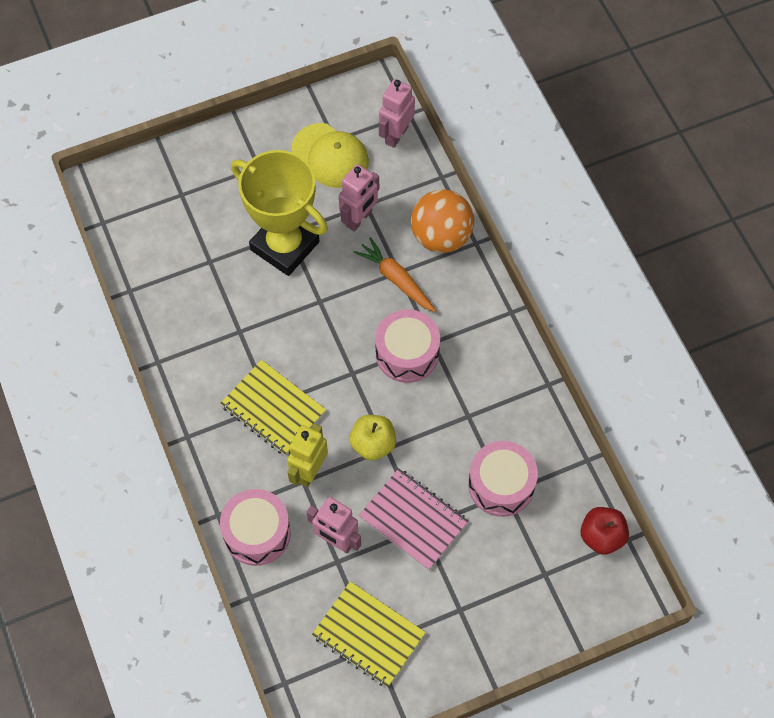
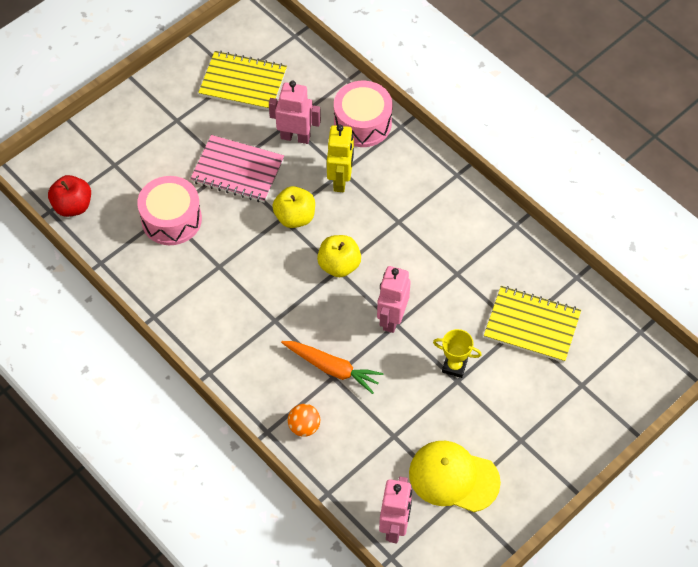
camera: 160 degrees right, 5 degrees down
yellow notebook [220,360,326,456] -> yellow notebook moved to [484,286,581,362]
yellow trophy [231,150,328,276] -> yellow trophy [433,329,482,378], size x0.41
pink robot [339,164,379,231] -> pink robot moved to [377,266,411,333]
pink drum [375,309,440,383] -> none
orange ball [411,189,474,253] -> orange ball [288,404,320,437], size x0.49
none -> yellow apple [317,235,361,277]

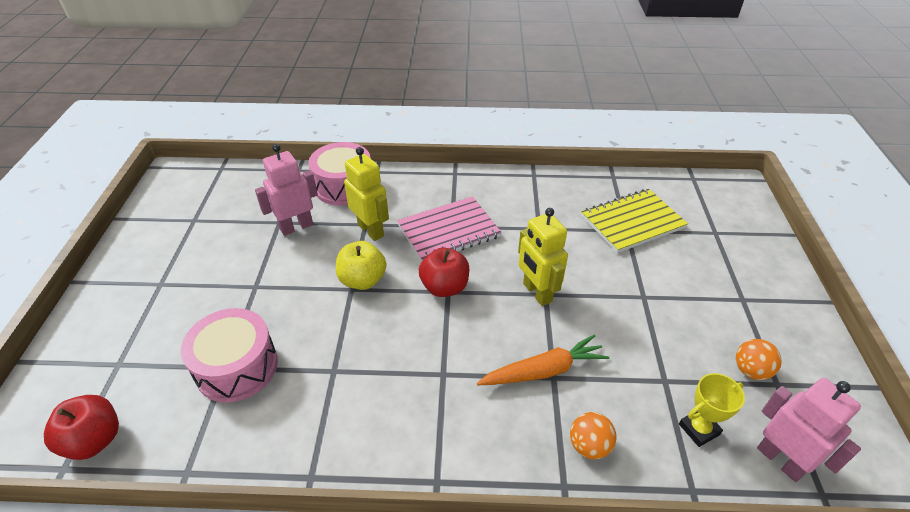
camera: 45 degrees left, 15 degrees down
pink notebook [190,135,284,203] -> pink notebook moved to [397,196,502,262]
yellow notebook [198,51,287,110] -> none
yellow apple [317,235,361,277] -> red apple [419,248,469,297]
pink robot [377,266,411,333] -> yellow robot [518,208,568,306]
yellow cap [409,441,501,512] -> orange ball [736,339,782,380]
yellow trophy [433,329,482,378] -> yellow trophy moved to [679,373,745,447]

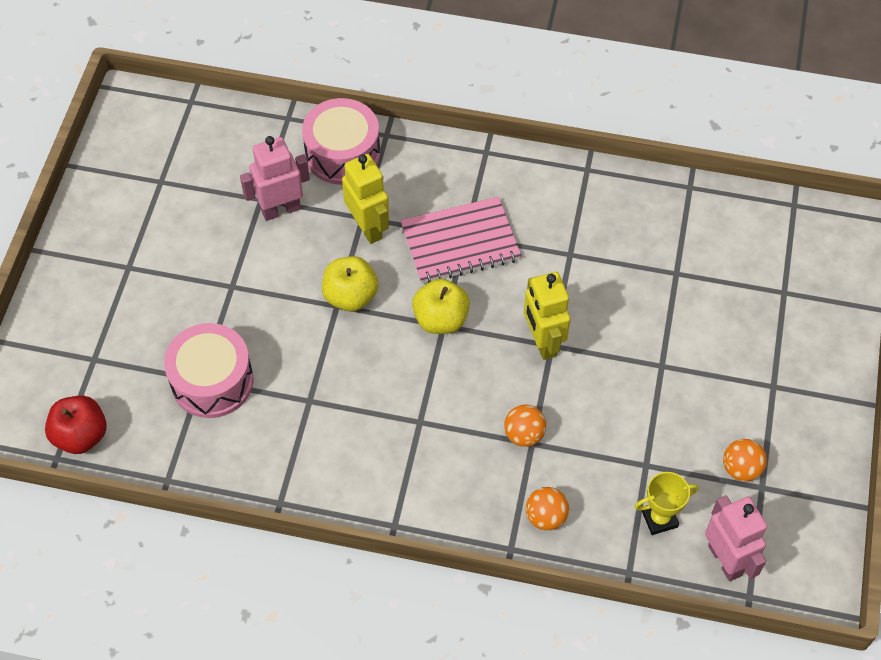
camera: 10 degrees right, 15 degrees up
red apple [419,248,469,297] -> yellow apple [412,279,470,334]
orange carrot [477,334,609,385] -> orange ball [504,405,546,447]
yellow notebook [581,189,688,253] -> none

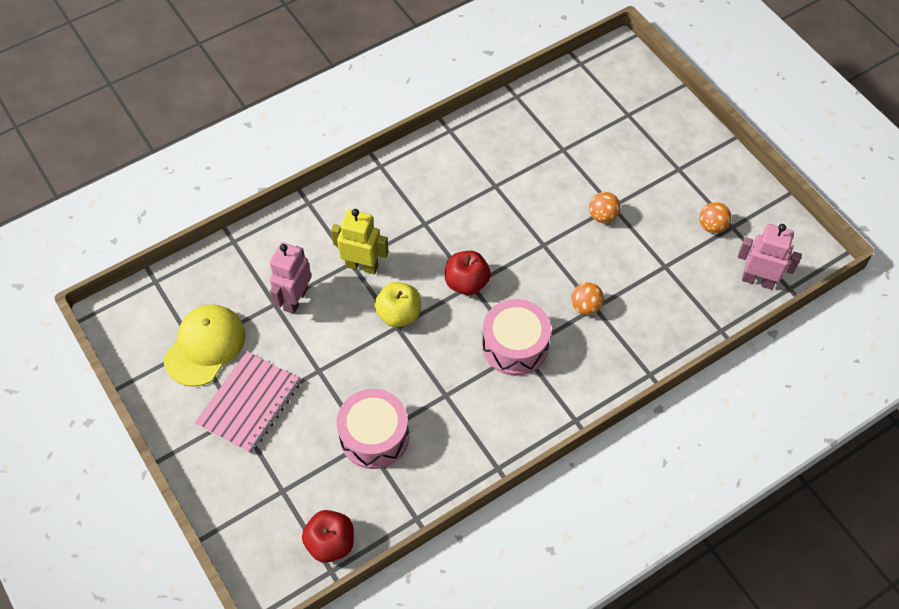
camera: 45 degrees left, 0 degrees up
pink drum [302,98,380,185] -> pink drum moved to [482,299,551,376]
pink notebook [400,197,521,284] -> pink notebook moved to [195,351,301,454]
yellow apple [412,279,470,334] -> red apple [445,251,491,295]
yellow robot [524,272,570,360] -> none
orange ball [526,487,569,531] -> orange ball moved to [589,192,621,223]
yellow trophy [635,472,698,535] -> none
none -> yellow cap [164,304,246,387]

